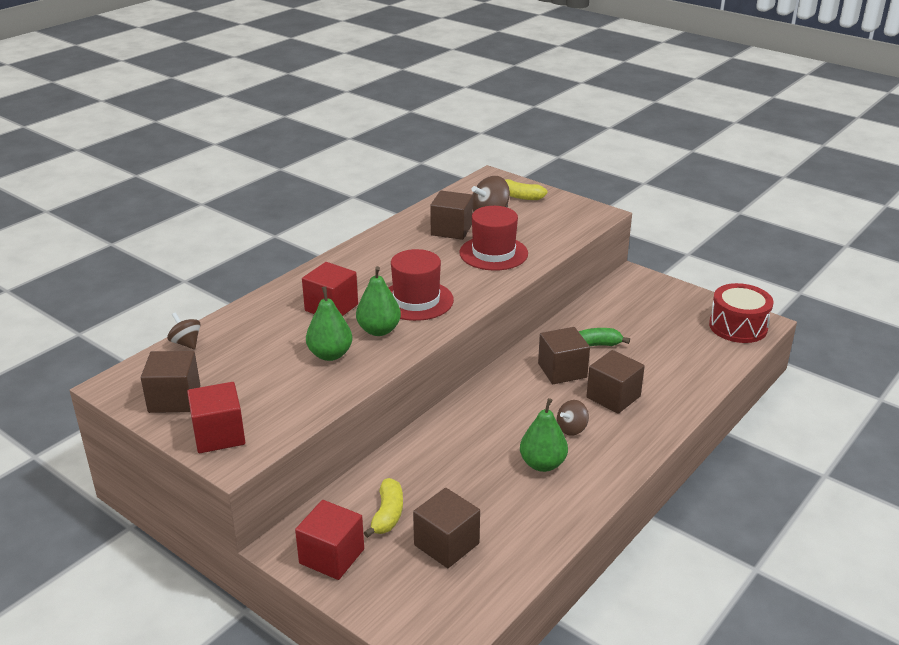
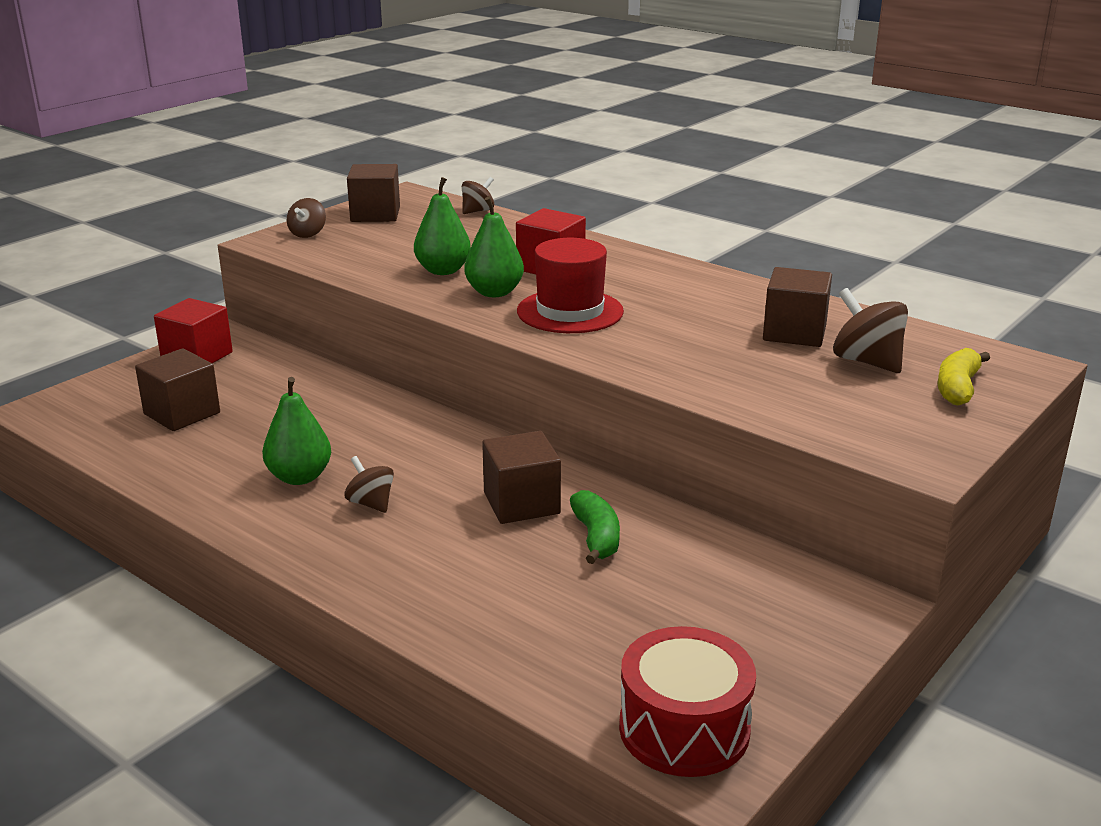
camera: 90 degrees right, 5 degrees down
red cube [187,382,246,453] -> brown spinning top [287,198,326,238]
yellow banana [364,478,403,538] -> none
red hat [459,206,528,271] -> none
brown cube [586,350,645,414] -> none

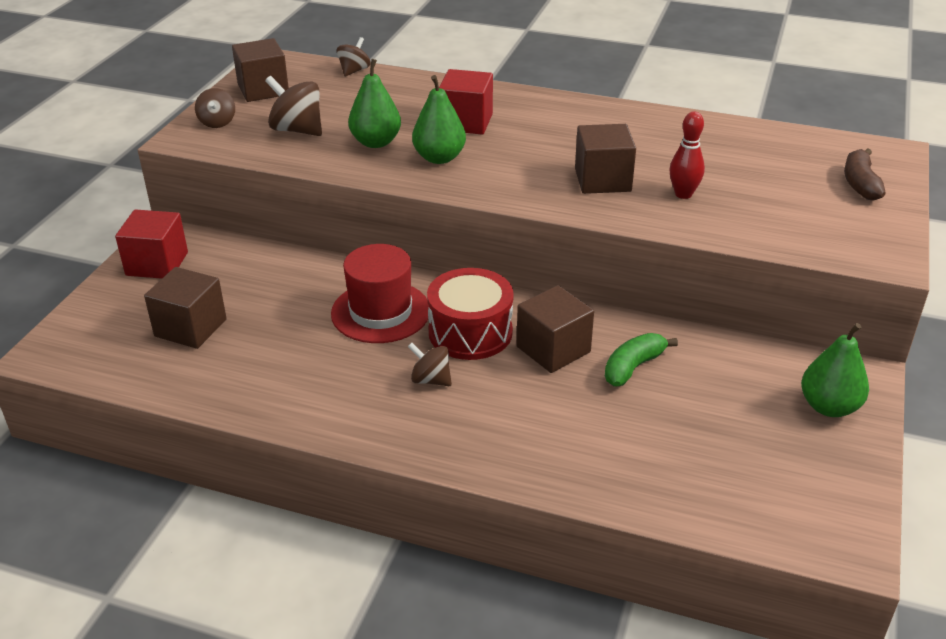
camera: 20 degrees left, 10 degrees up
green pear [262,377,331,485] -> green pear moved to [801,323,869,417]
red hat [517,238,624,333] -> red hat moved to [331,244,429,343]
green banana [570,490,620,564] -> green banana turned 105 degrees counterclockwise [605,333,678,387]
red drum [619,626,756,777] -> red drum moved to [427,268,514,360]
brown cube [763,267,832,347] -> brown cube moved to [575,124,636,194]
brown spinning top [833,288,908,373] -> brown spinning top moved to [265,76,322,136]
yellow banana [937,348,990,406] -> brown banana [844,148,886,201]
none -> red bowling pin [669,111,705,199]

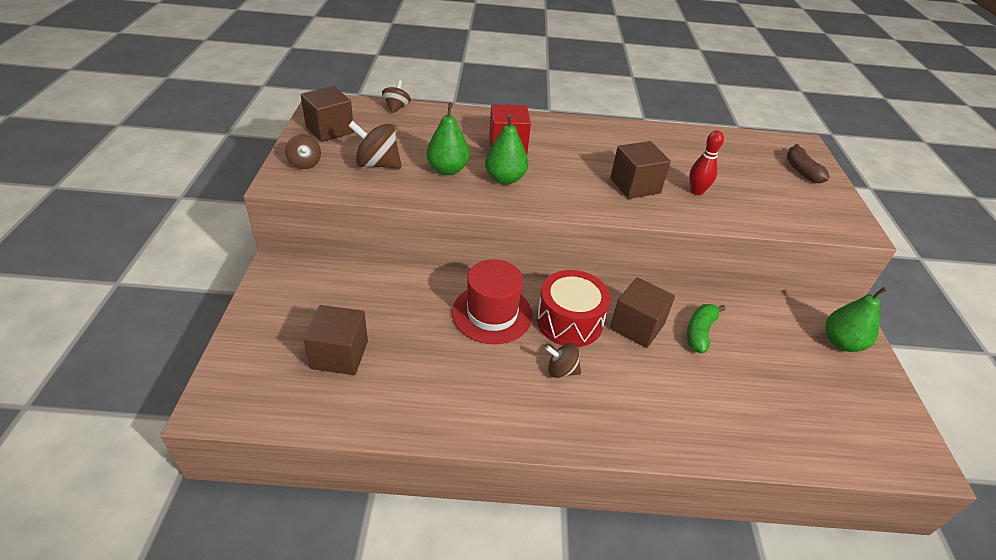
camera: 20 degrees left, 5 degrees up
red cube [115,209,188,279] -> none

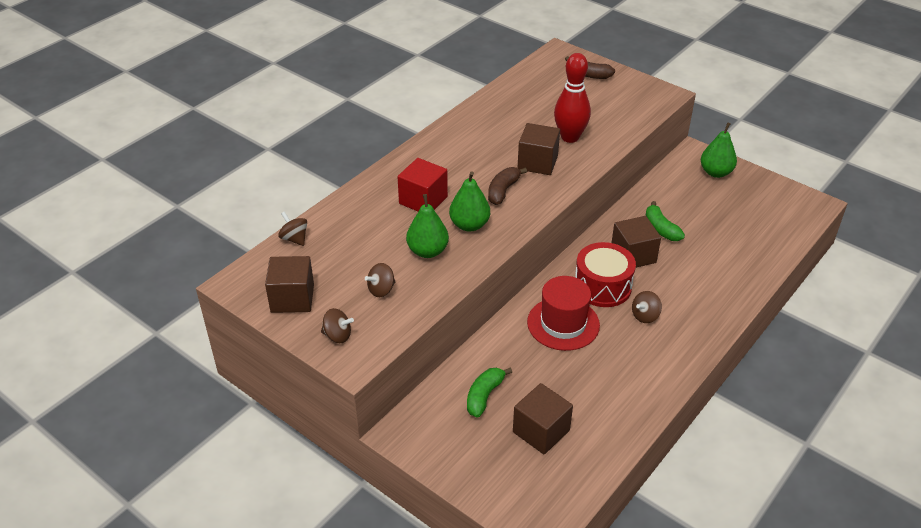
camera: 50 degrees left, 0 degrees up
brown spinning top [349,121,402,169] -> brown spinning top [365,263,395,297], size x0.63
red bowling pin [689,130,724,195] -> red bowling pin [554,53,591,143], size x1.61
none -> green banana [467,368,512,418]
none -> brown banana [488,167,527,205]

